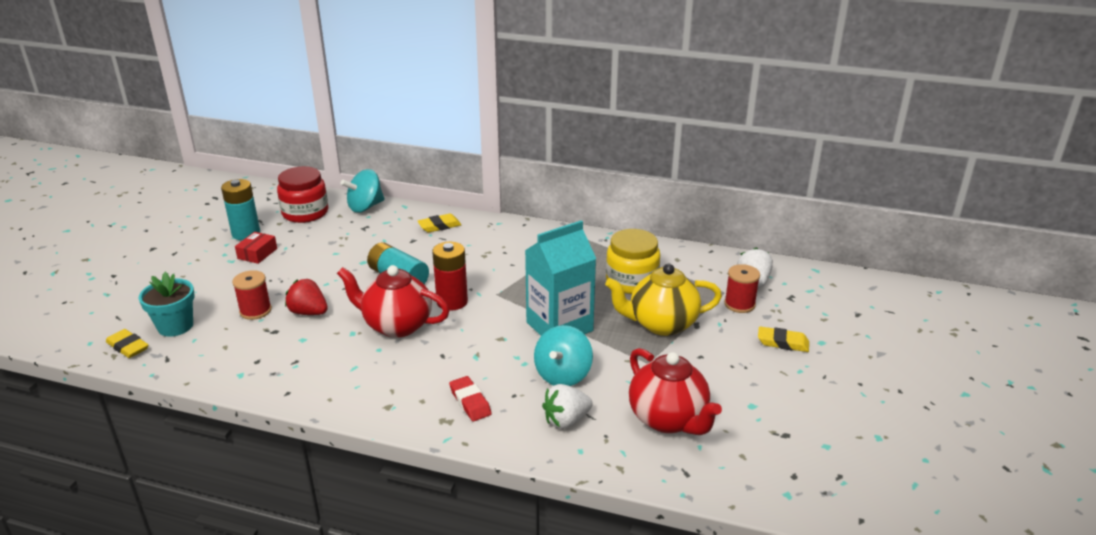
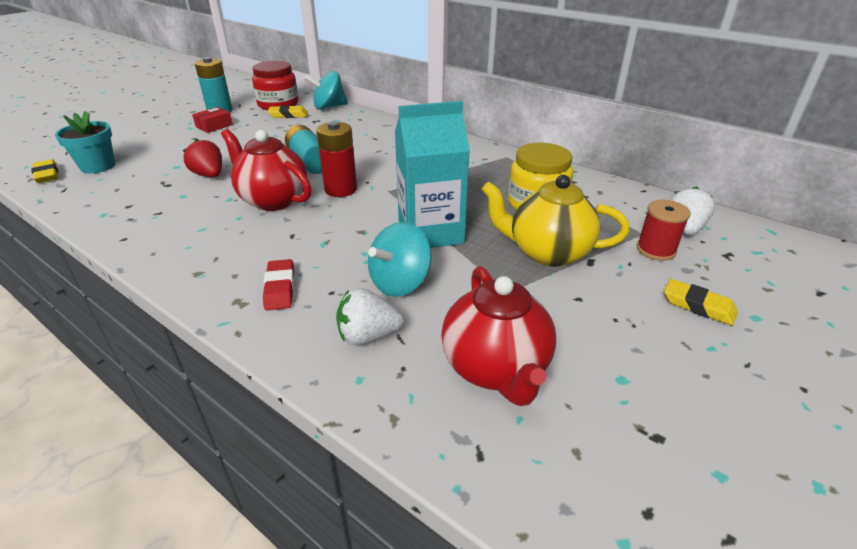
camera: 20 degrees right, 5 degrees up
red spool [232,270,272,320] -> none
yellow eraser [417,214,461,233] -> yellow eraser moved to [268,105,308,118]

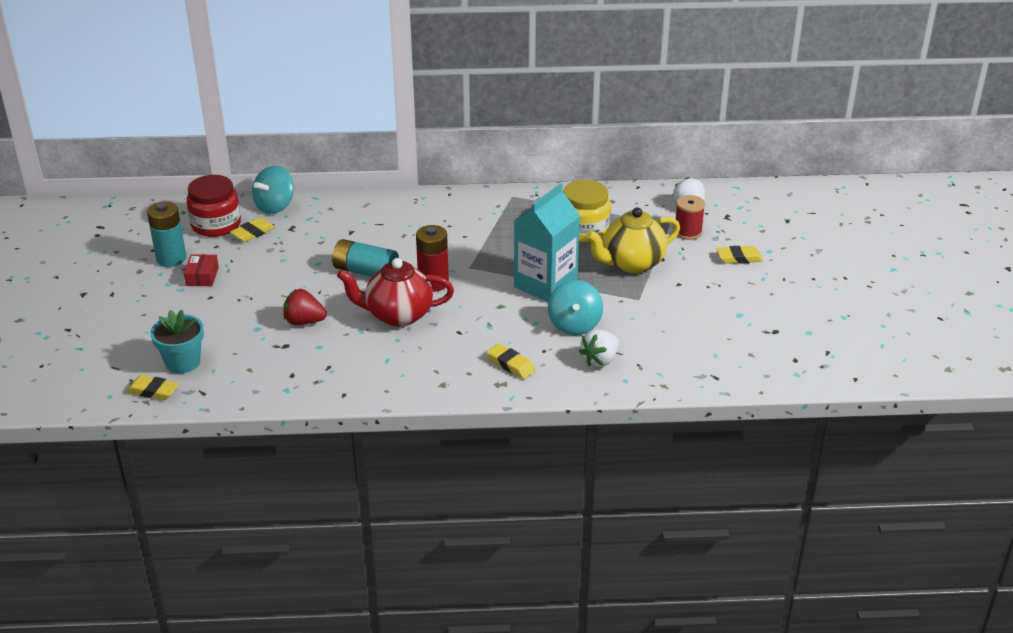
camera: 40 degrees left, 0 degrees up
red eraser [263,259,294,310] -> yellow eraser [487,343,536,379]
red teapot [441,266,556,406] -> none

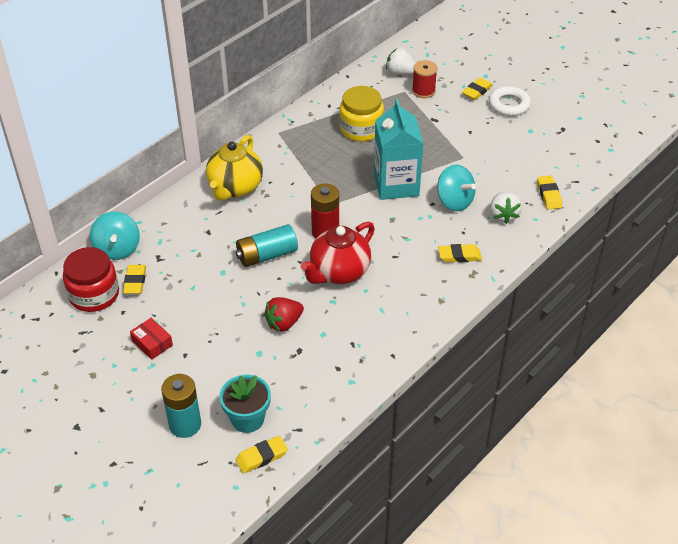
camera: 45 degrees left, 10 degrees up
turquoise battery [147,202,186,267] -> turquoise battery moved to [161,374,201,438]
yellow teapot [586,207,680,273] -> yellow teapot moved to [206,135,263,201]
none -> white ring [489,86,531,116]
none -> yellow eraser [537,176,562,209]

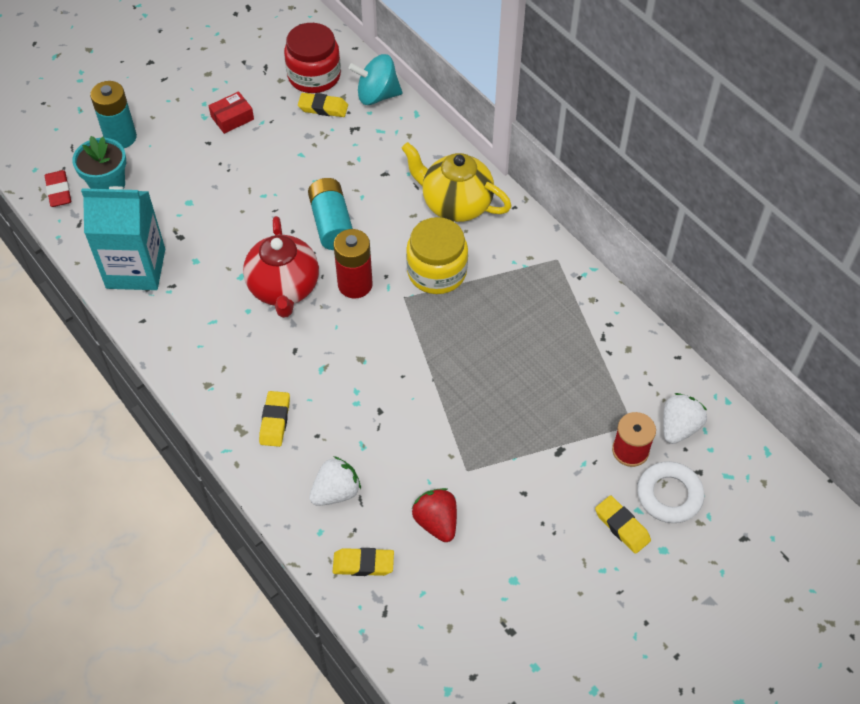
camera: 100 degrees right, 10 degrees up
yellow eraser [235,436,288,474] -> red eraser [45,170,71,207]
red strawberry [264,297,304,332] -> red strawberry moved to [412,488,457,542]
red teapot [301,222,375,284] -> red teapot turned 150 degrees counterclockwise [243,216,319,318]
yellow jar [339,86,384,142] -> yellow jar moved to [406,217,468,294]
turquoise carton [374,99,423,200] -> turquoise carton moved to [81,186,165,290]
turquoise spinning top [437,164,476,211] -> none
white ring [489,86,531,116] -> white ring moved to [637,461,705,523]
white strawberry [490,191,522,224] -> white strawberry turned 135 degrees clockwise [309,456,361,506]

